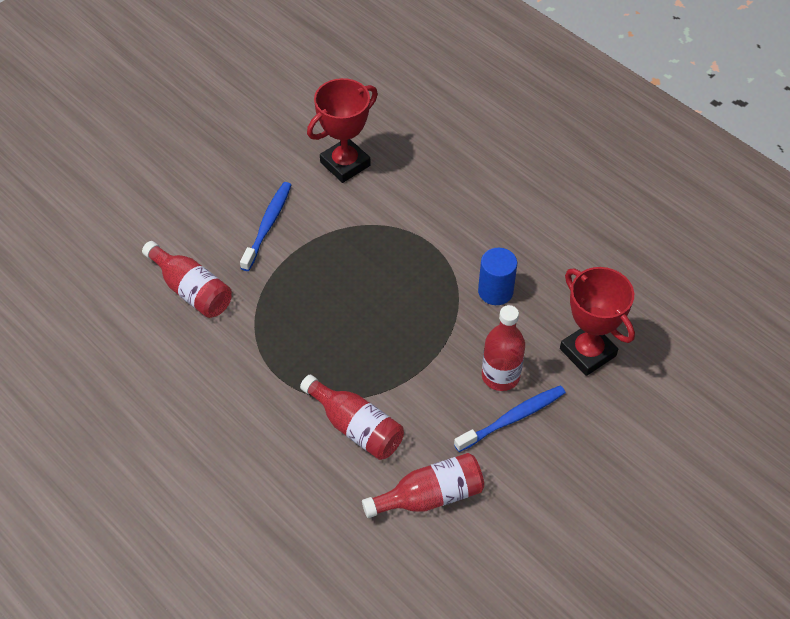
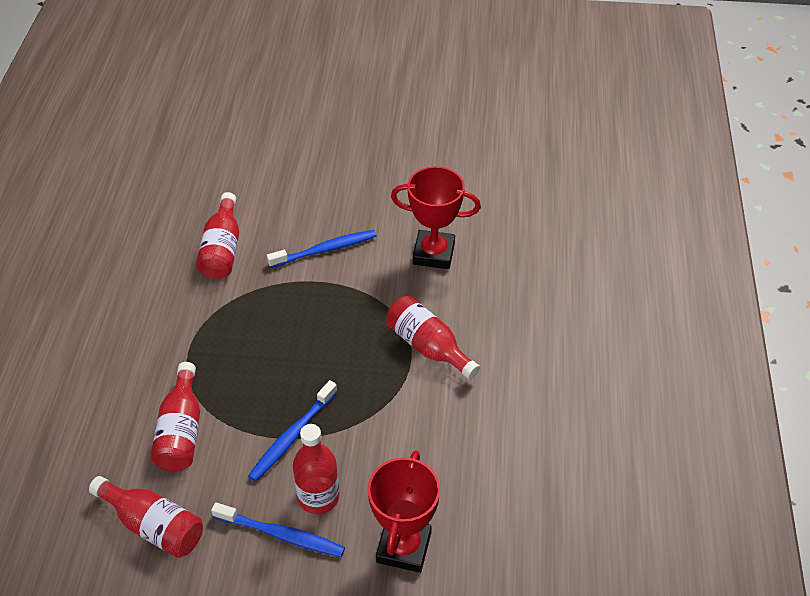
camera: 50 degrees right, 5 degrees down
blue cylinder [478,248,517,305] -> none
none -> blue toothbrush [248,380,337,482]
none -> red bottle [386,296,480,380]

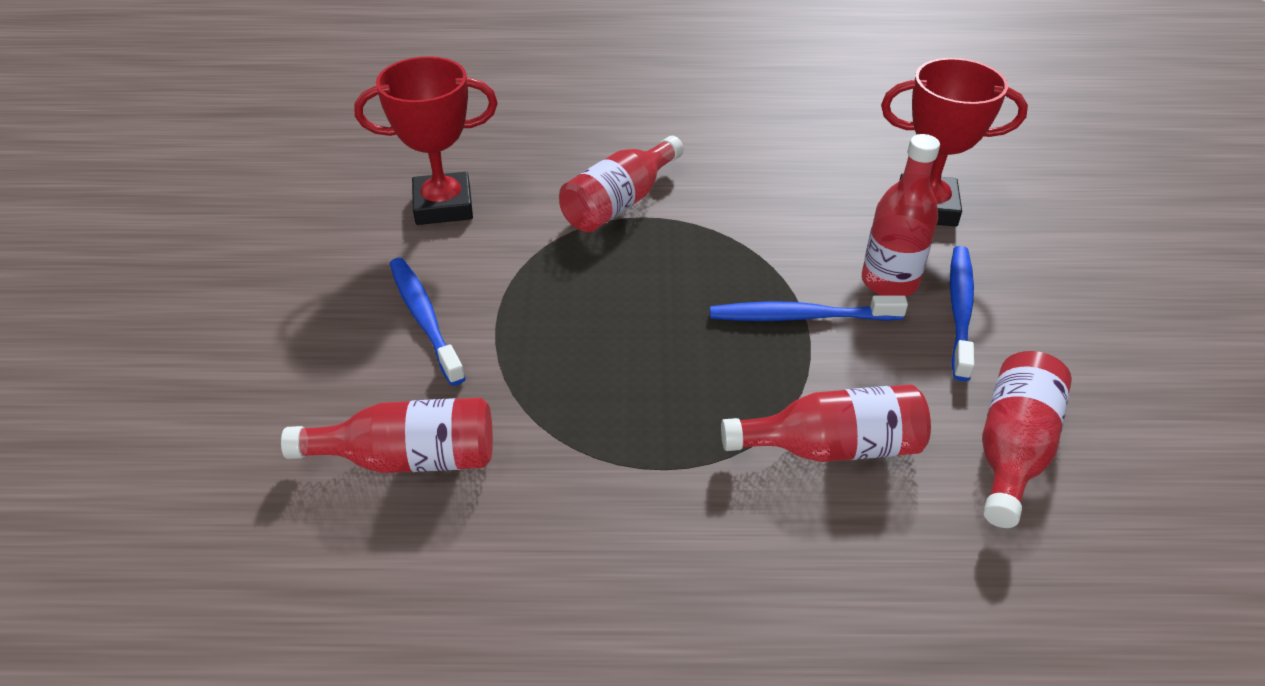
camera: 95 degrees left, 5 degrees down
blue toothbrush [248,380,337,482] -> blue toothbrush turned 150 degrees clockwise [710,295,908,321]
red trophy [391,166,481,269] -> red trophy turned 75 degrees clockwise [354,56,498,225]

